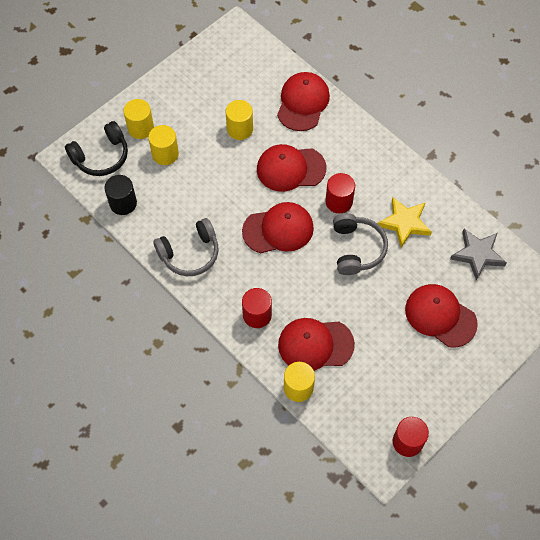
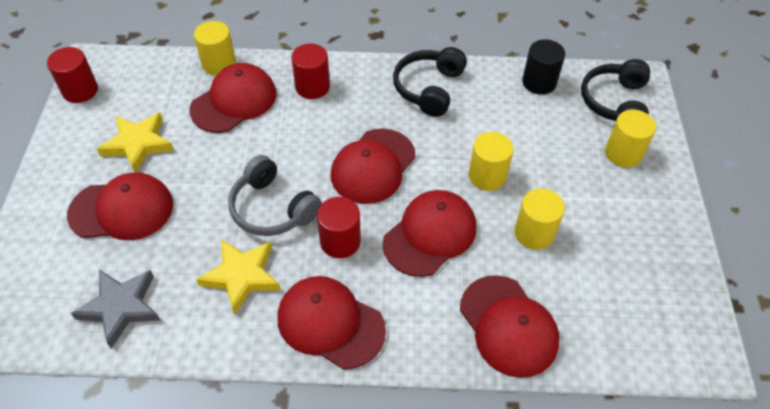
camera: 135 degrees right, 10 degrees down
yellow cylinder [148,125,179,165] -> yellow cylinder moved to [469,132,514,191]
grey headphones [153,218,219,276] -> black headphones [393,47,467,117]
none -> yellow star [97,113,174,173]
none -> red cap [277,276,386,369]

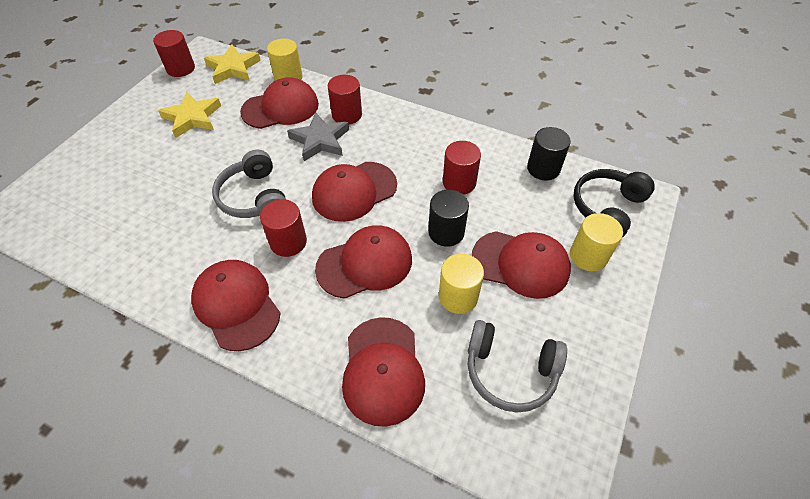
camera: 25 degrees right, 0 degrees up
red cap [67,173,173,240] -> red cap moved to [472,231,571,299]
grey star [71,270,160,348] -> grey star moved to [287,112,349,161]
yellow star [196,239,281,315] -> yellow star moved to [204,44,261,84]
black headphones [393,47,467,117] -> none
yellow cylinder [469,132,514,191] -> black cylinder [428,190,469,247]
none -> red cylinder [443,141,481,195]
none -> grey headphones [468,320,567,412]

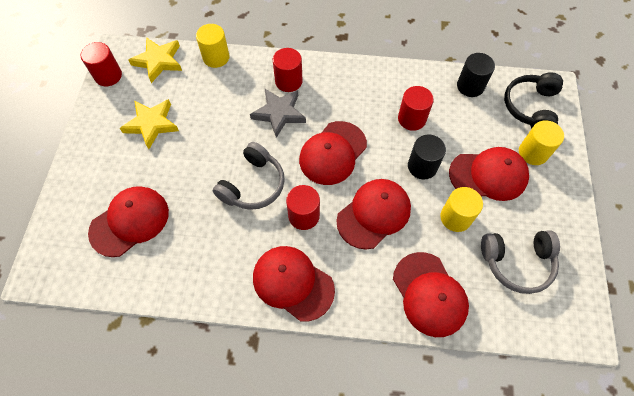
camera: 20 degrees left, 10 degrees up
grey headphones [212,150,286,218] -> grey headphones turned 105 degrees counterclockwise [213,142,285,210]
red cap [240,78,319,129] -> red cap moved to [88,186,169,257]

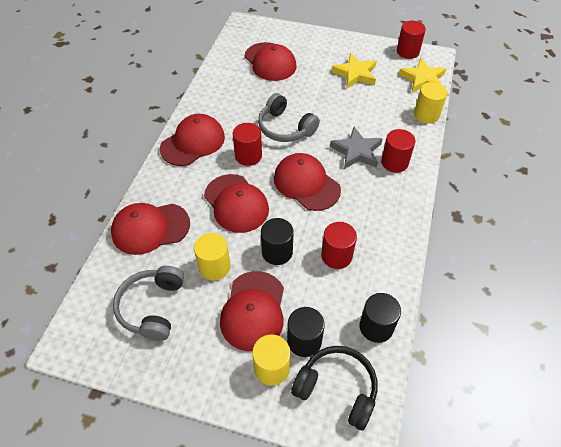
camera: 100 degrees right, 10 degrees down
none -> black cylinder [287,307,325,357]

